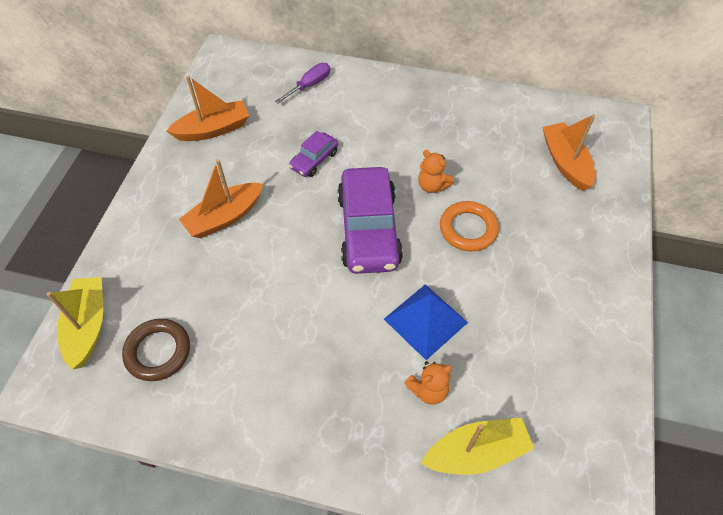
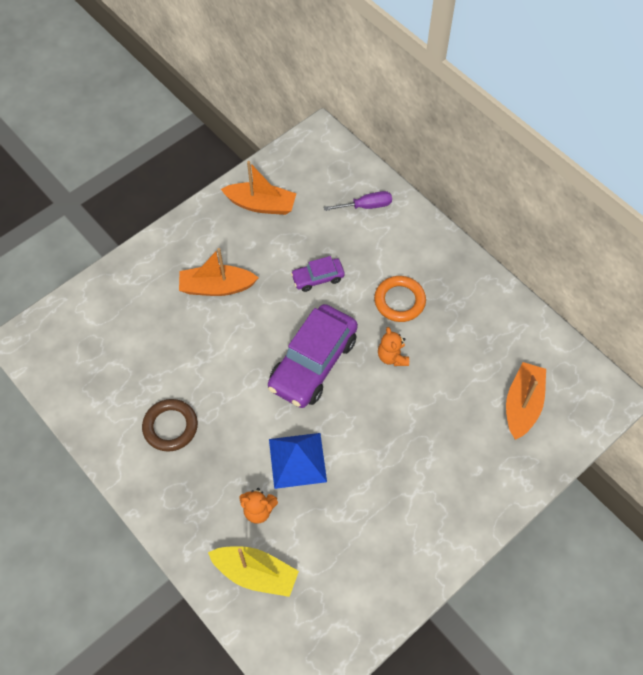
camera: 35 degrees right, 5 degrees up
yellow boat [46,277,103,370] -> none
brown ring [122,318,190,381] -> brown ring moved to [142,399,198,452]
orange ring [440,201,499,251] -> orange ring moved to [374,276,426,322]

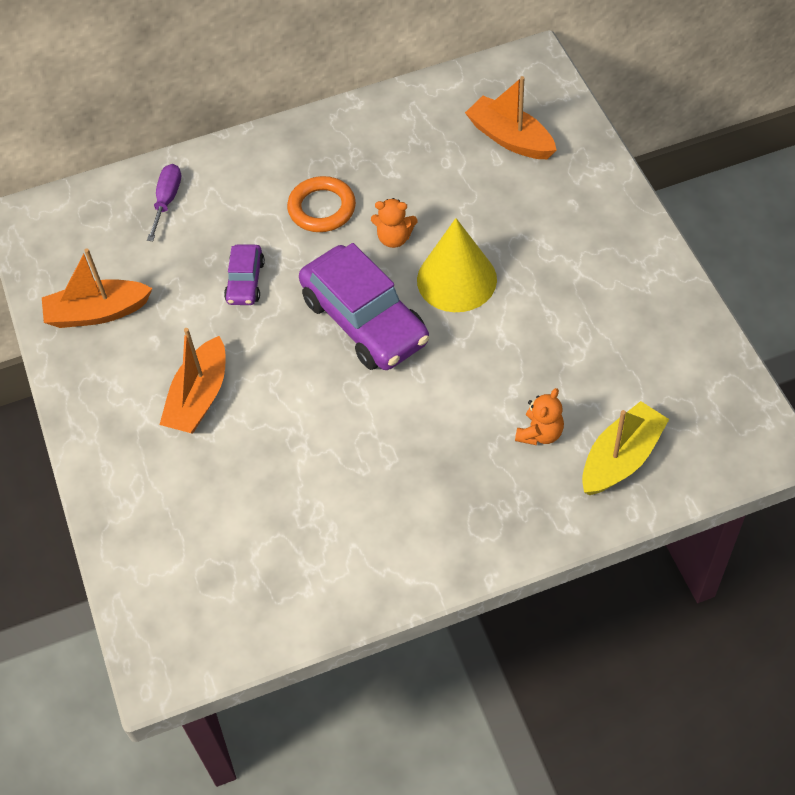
camera: 65 degrees left, 5 degrees down
brown ring [142,399,198,452] -> none
orange boat [221,161,296,215] -> orange boat turned 135 degrees counterclockwise [42,248,153,328]
blue pyramid [269,433,327,489] -> none
none -> yellow cone [417,218,497,312]

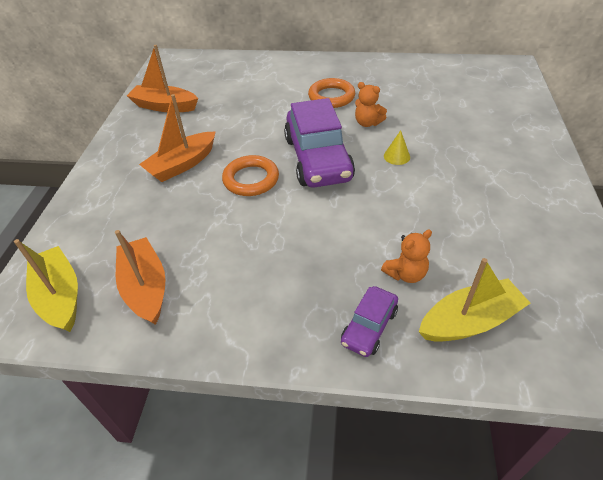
camera: 25 degrees right, 10 degrees down
purple screwdriver [147,164,181,241] -> none
purple car [224,244,265,305] -> purple car moved to [341,286,398,357]
yellow cone [417,218,497,312] -> yellow cone [384,130,410,165], size x0.43
orange boat [465,76,557,159] -> orange boat moved to [115,230,166,325]
none -> yellow boat [14,239,78,332]
none -> orange ring [222,155,279,196]

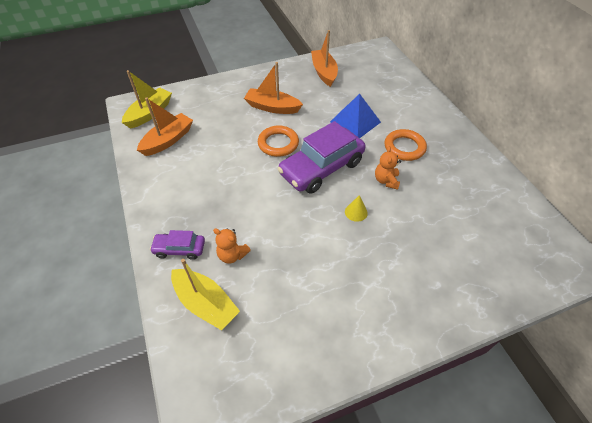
camera: 60 degrees right, 5 degrees up
none -> blue pyramid [330,94,381,138]

